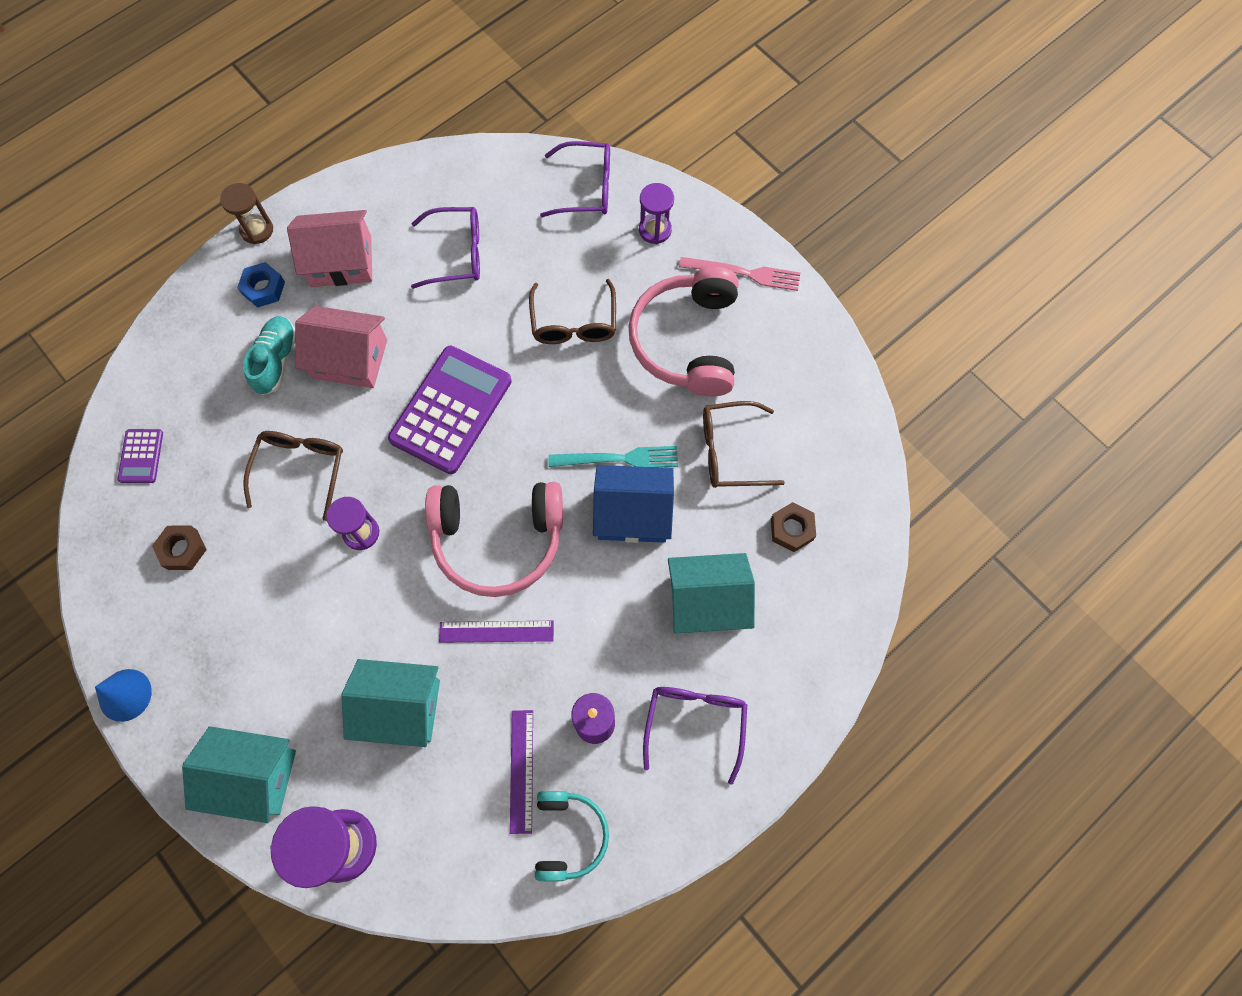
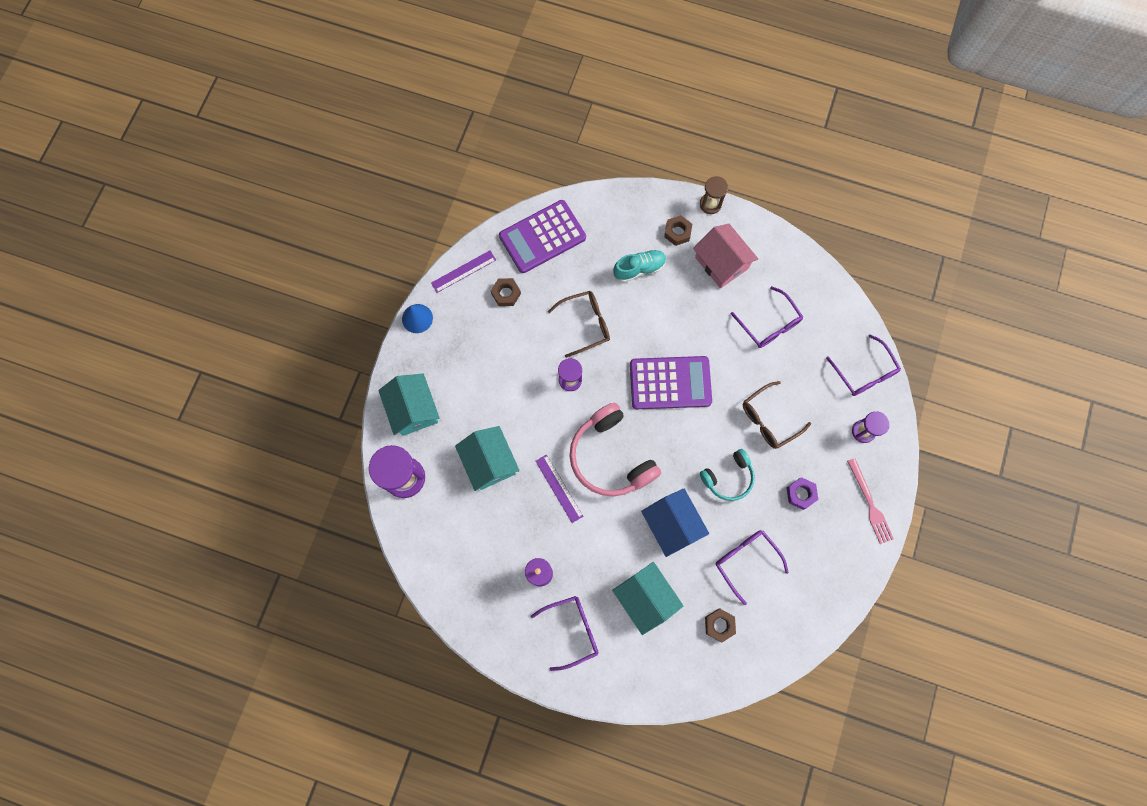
camera: 60 degrees right, 5 degrees up
purple calculator [117,429,163,483] -> purple calculator [499,200,586,273], size x2.15
blue nut [237,262,285,308] -> brown nut [664,215,692,246]
pink house [295,306,387,388] -> none
purple ruler [510,710,533,834] -> purple ruler moved to [431,250,496,293]
turquoise headphones [535,791,609,882] -> turquoise headphones moved to [700,449,755,501]
turquoise fork [548,446,678,467] -> none
pink headphones [628,267,738,397] -> purple nut [787,477,819,510]
brown glasses [703,401,785,488] -> purple glasses [716,530,789,605]

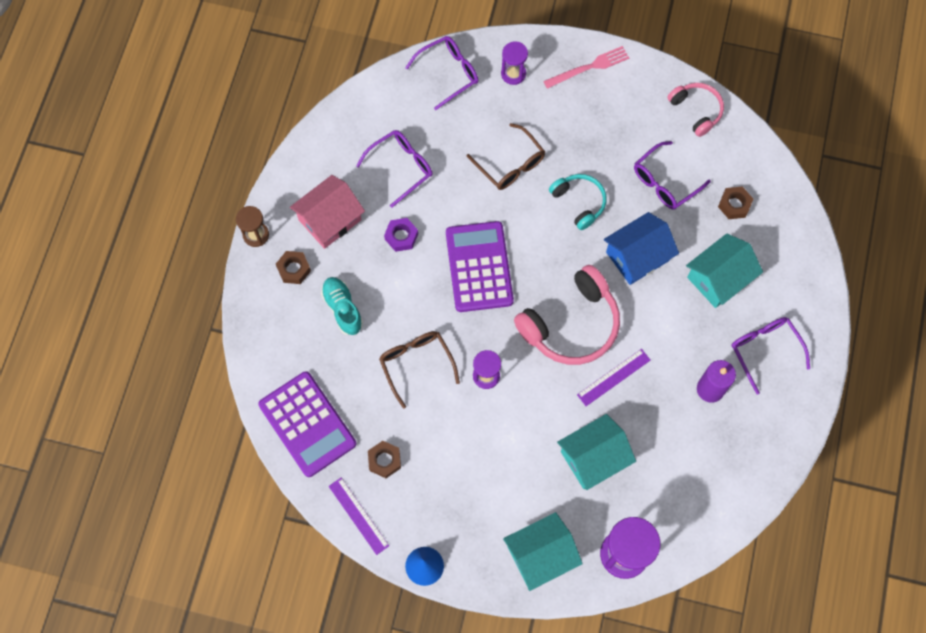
camera: 95 degrees left, 5 degrees down
purple nut [787,477,819,510] -> purple nut moved to [384,218,418,252]
none -> pink headphones [667,83,724,137]

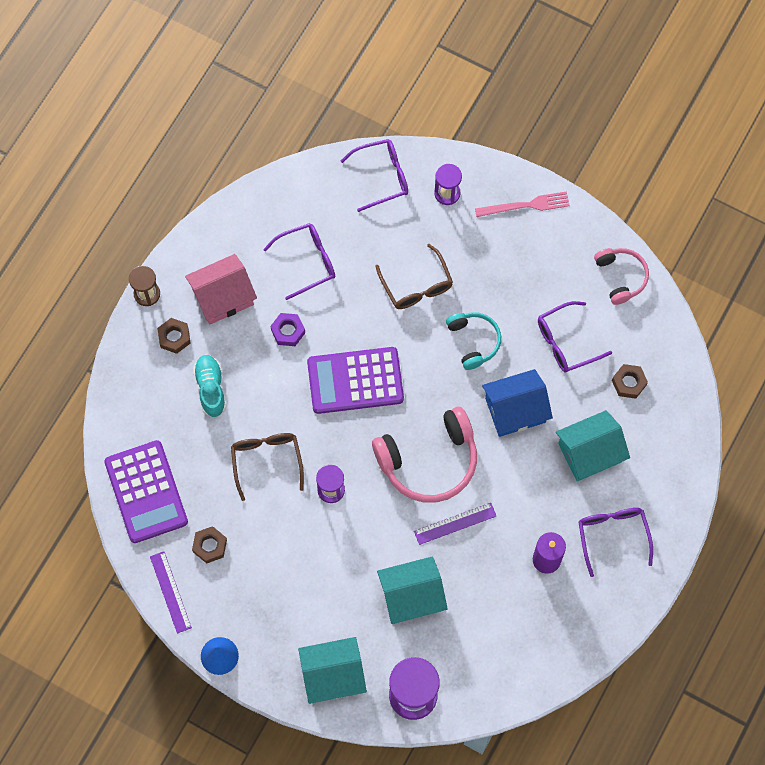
camera: 15 degrees right, 0 degrees up
purple calculator [446,221,514,312] -> purple calculator turned 105 degrees counterclockwise [307,347,404,414]

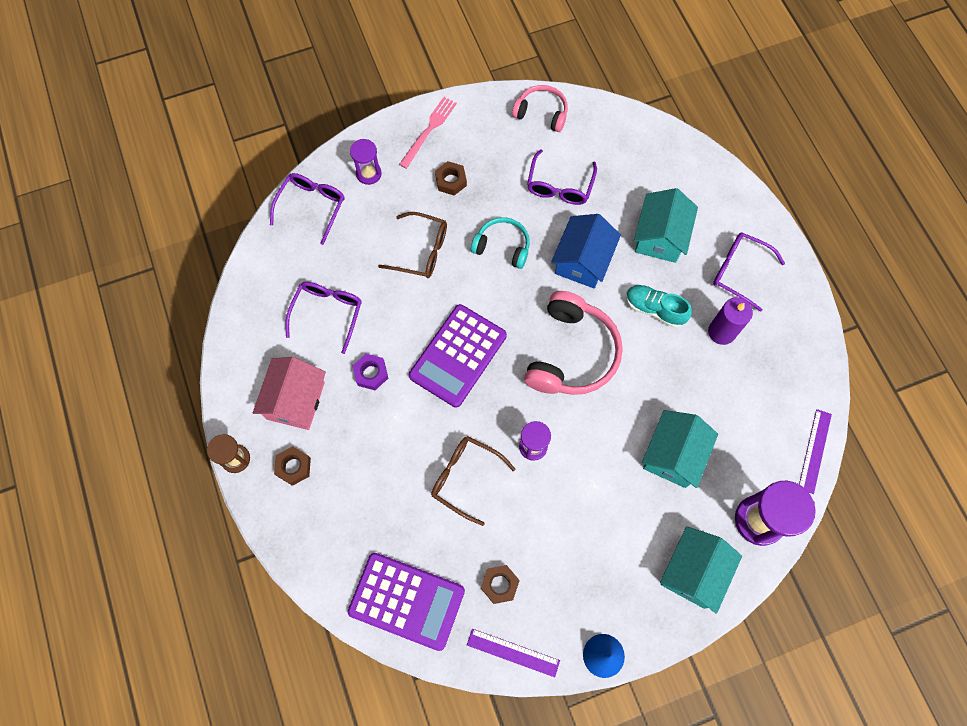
camera: 50 degrees left, 0 degrees up
turquoise shoe [193,355,226,417] -> turquoise shoe moved to [626,285,692,328]
purple ruler [414,503,496,545] -> purple ruler moved to [799,409,832,494]
brown nut [612,364,648,399] -> brown nut moved to [435,161,467,195]

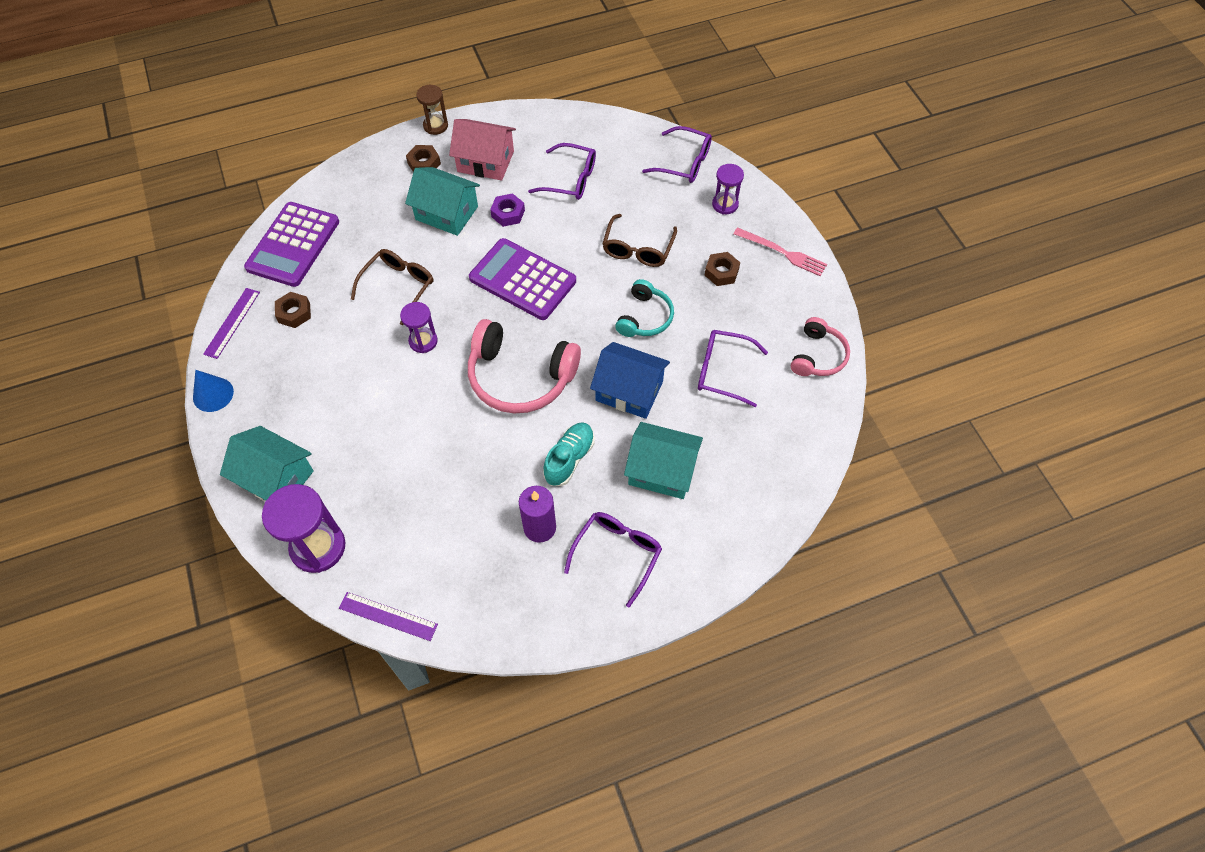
camera: 90 degrees right, 10 degrees down
turquoise house [642,410,718,488] -> turquoise house moved to [405,167,480,236]

